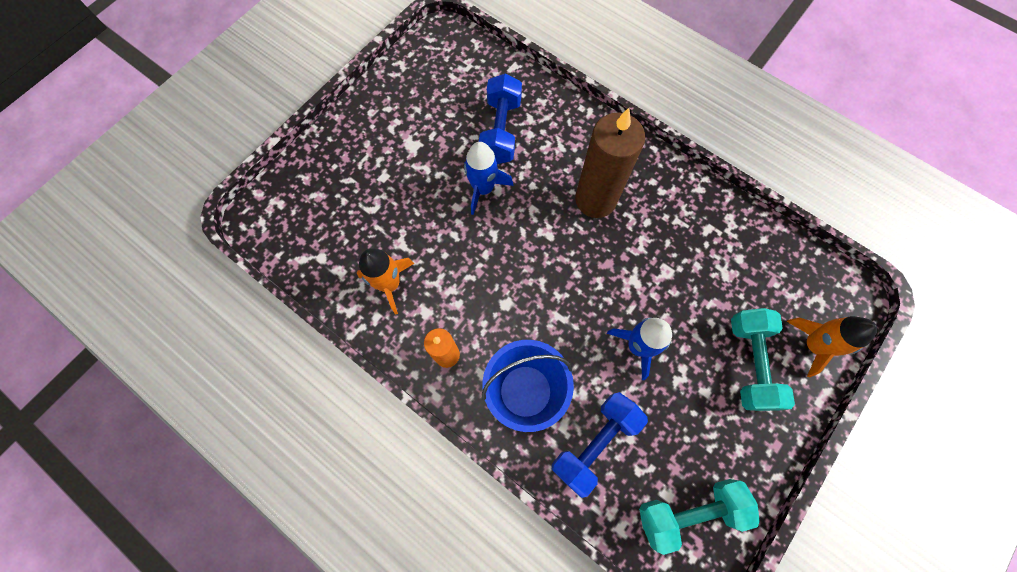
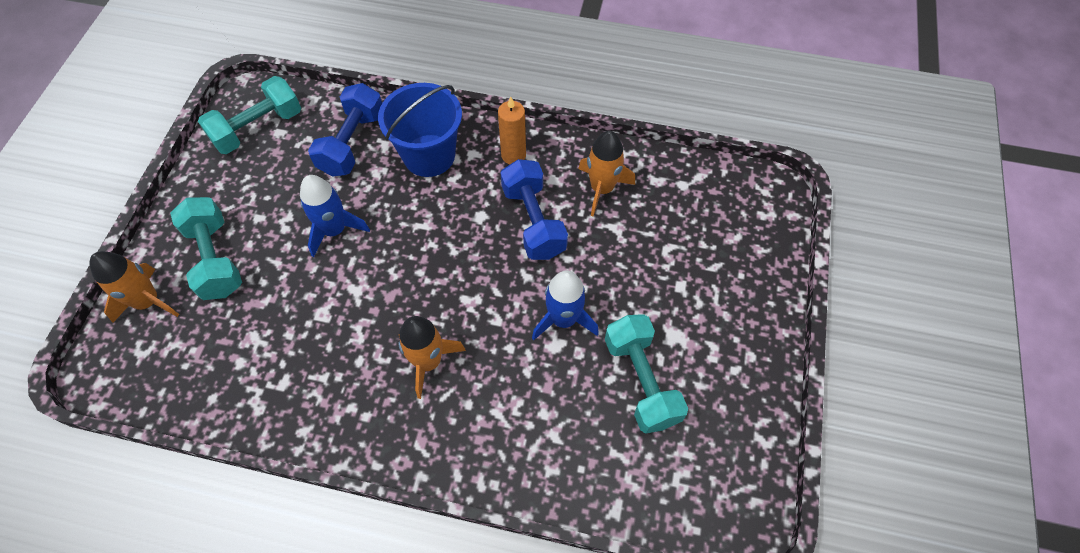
camera: 155 degrees right, 10 degrees down
blue dumbbell [479,74,522,164] -> blue dumbbell moved to [501,159,568,260]
brown candle [575,108,645,218] -> orange rocket [398,316,466,399]
none -> turquoise dumbbell [605,314,688,433]

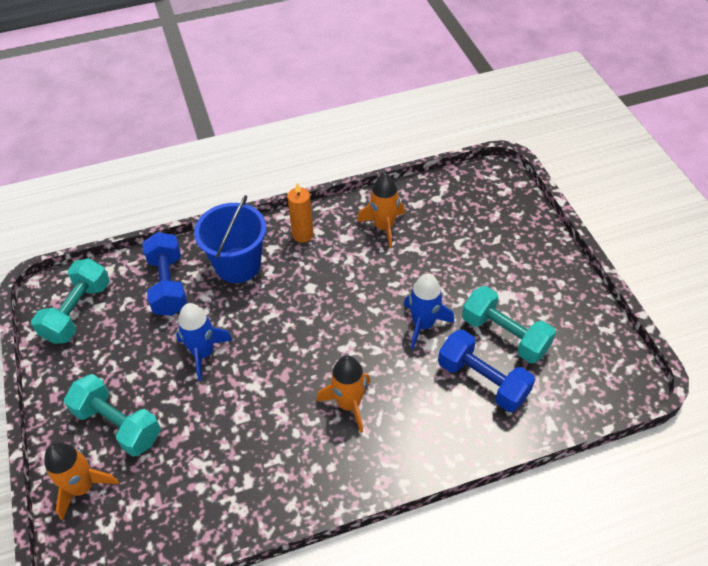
camera: 30 degrees left, 10 degrees down
blue dumbbell [501,159,568,260] -> blue dumbbell moved to [438,330,535,412]

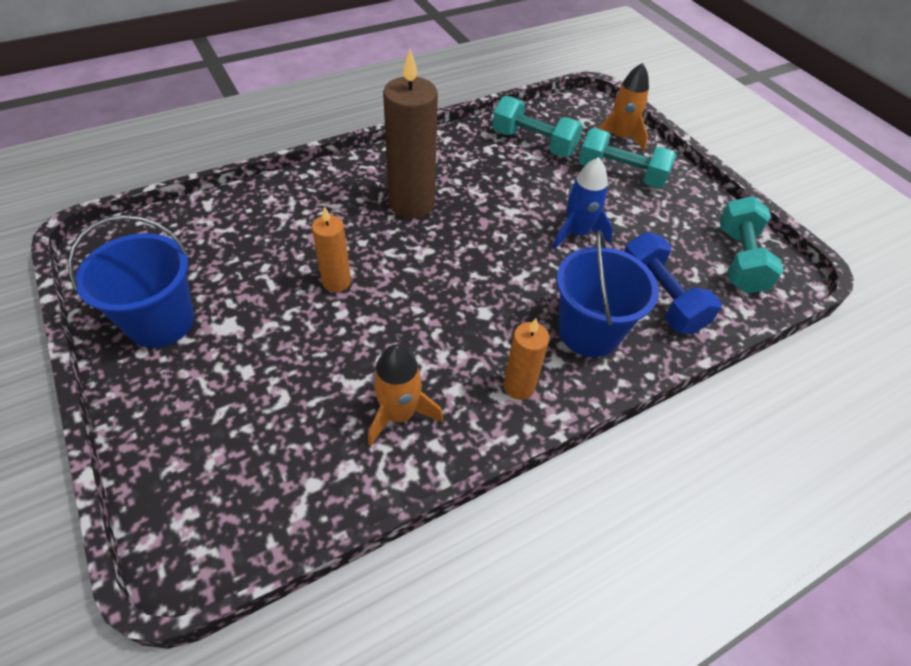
camera: 165 degrees right, 0 degrees up
orange rocket [316,356,371,433] -> brown candle [383,49,438,219]
blue rocket [404,273,454,349] -> orange candle [312,206,351,292]
blue dumbbell [438,330,535,412] -> none
turquoise dumbbell [462,286,556,363] -> turquoise dumbbell moved to [492,96,583,157]
none -> blue bucket [68,215,194,348]

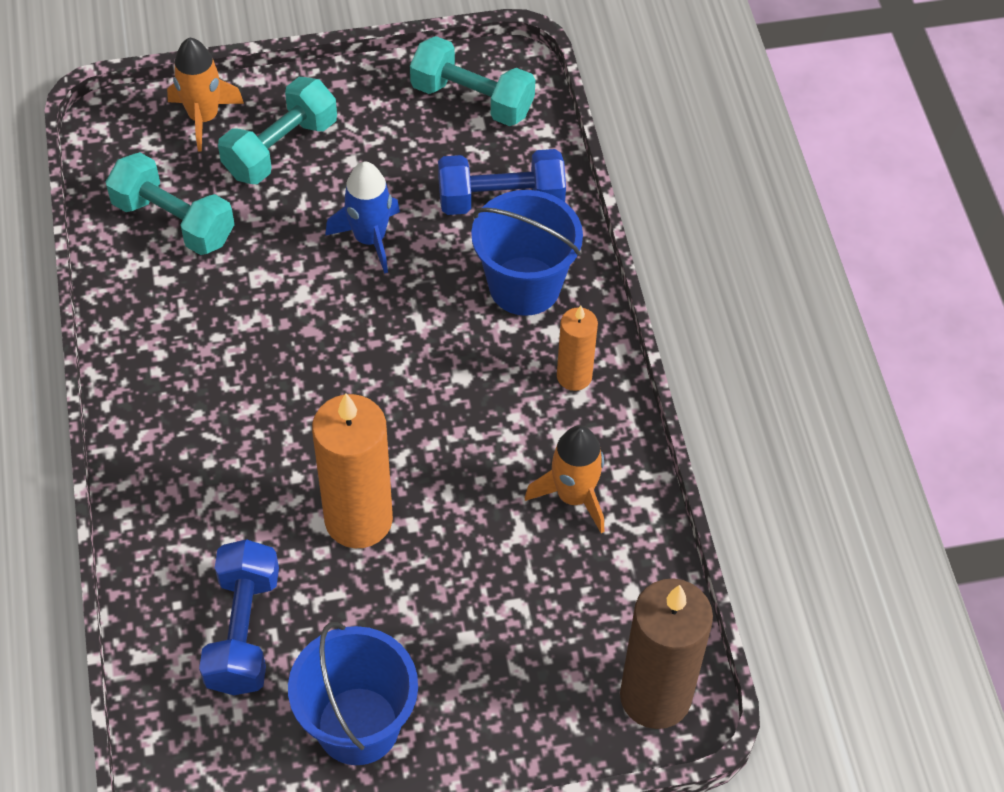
camera: 70 degrees left, 5 degrees up
orange candle [312,206,351,292] -> orange candle [312,393,393,548], size x1.82
brown candle [383,49,438,219] -> brown candle moved to [620,579,713,729]
turquoise dumbbell [492,96,583,157] -> turquoise dumbbell turned 75 degrees clockwise [106,152,235,255]
none -> blue dumbbell [199,539,279,695]

